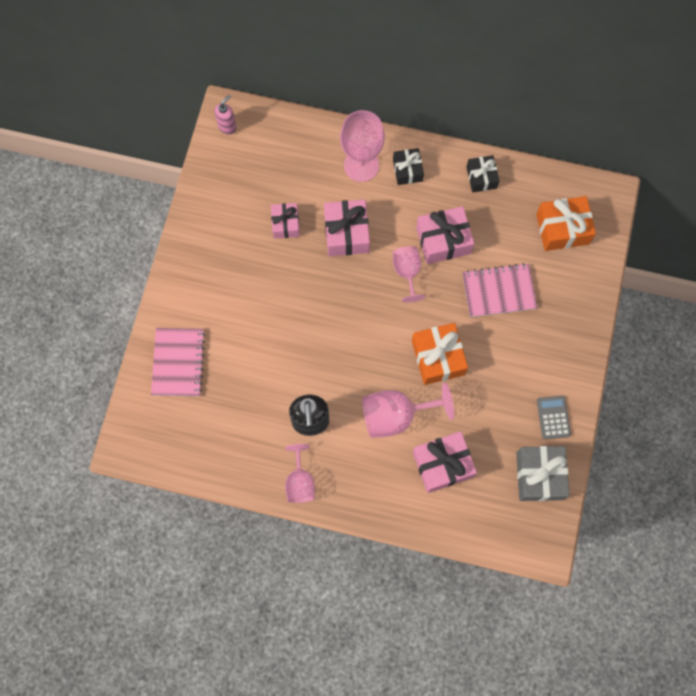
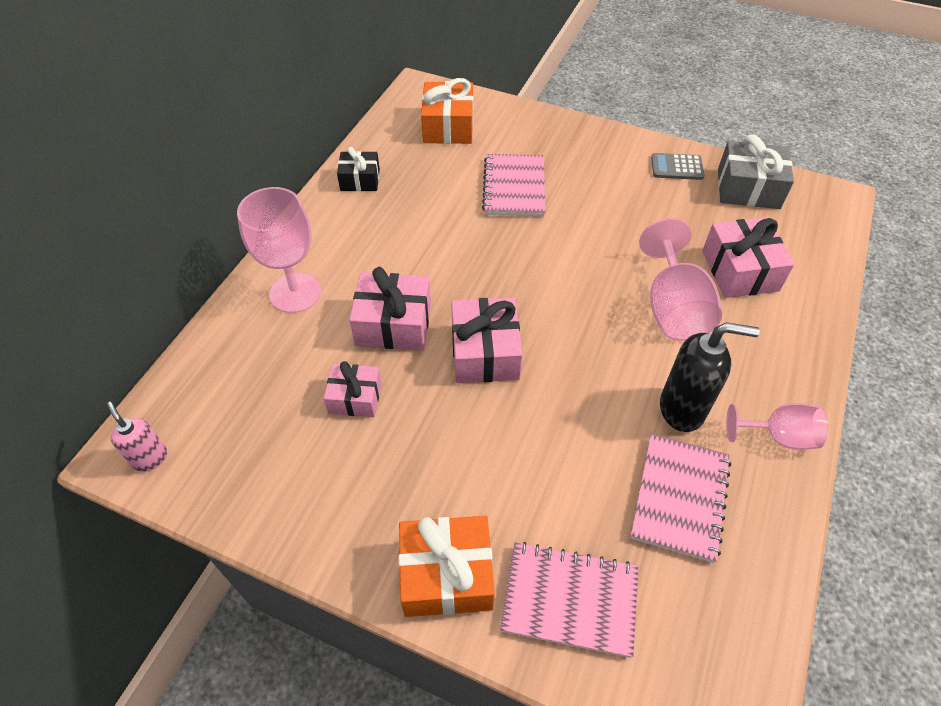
camera: 80 degrees left, 20 degrees down
black gift [393,148,424,185] -> none
pink goblet [393,246,425,303] -> none
orange gift [412,323,468,385] -> orange gift moved to [398,516,495,617]
pink gift [416,206,474,264] -> pink gift moved to [451,297,523,383]
none -> pink notebook [630,434,731,563]

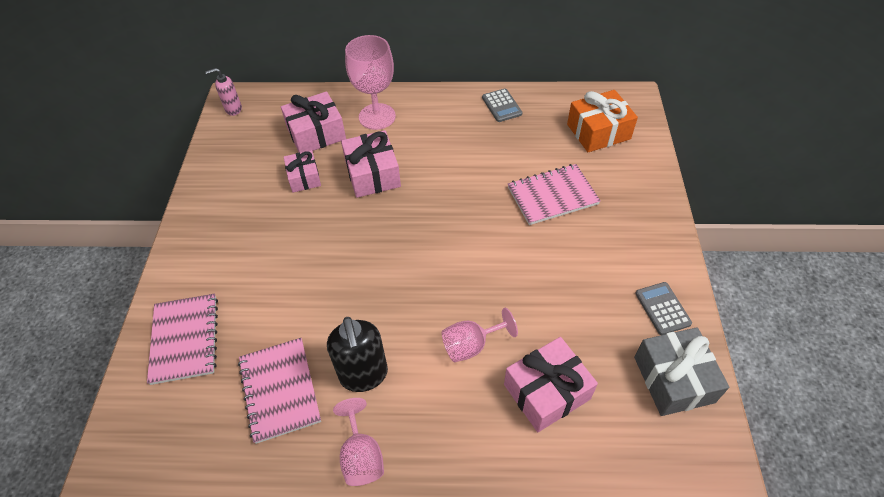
camera: 70 degrees right, 0 degrees up
pink soap dispenser [107,402,167,472] -> pink soap dispenser turned 135 degrees counterclockwise [205,68,242,116]
black gift [337,147,380,191] -> grey calculator [482,88,523,122]
orange gift [398,516,495,617] -> none
pink gift [451,297,523,383] -> pink gift moved to [281,91,346,153]
pink notebook [630,434,731,563] -> pink notebook turned 75 degrees clockwise [238,338,321,444]
pink goblet [639,218,722,341] -> pink goblet [442,308,518,362], size x0.63

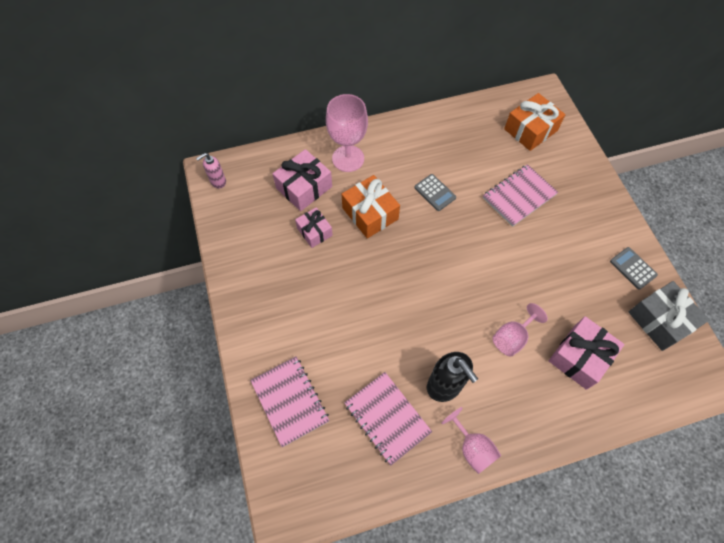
camera: 20 degrees left, 10 degrees up
pink gift [341,130,401,198] -> orange gift [342,175,400,238]
grey calculator [482,88,523,122] -> grey calculator moved to [414,174,456,211]

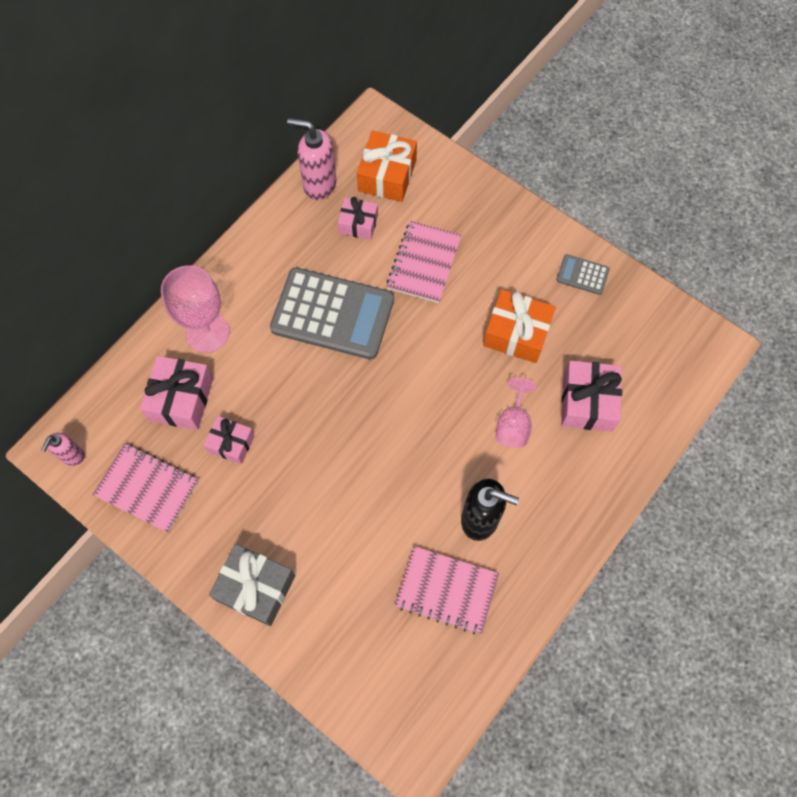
camera: 35 degrees left, 5 degrees up
pink notebook [250,357,329,447] -> pink notebook moved to [93,443,198,533]
orange gift [342,175,400,238] -> orange gift moved to [483,289,556,363]
grey calculator [414,174,456,211] -> grey calculator [270,268,394,360], size x2.29
pink goblet [442,407,501,474] -> none
grey gift [629,281,710,351] -> grey gift moved to [209,544,295,626]
none -> pink soap dispenser [287,118,336,201]
none -> pink gift [338,197,378,240]

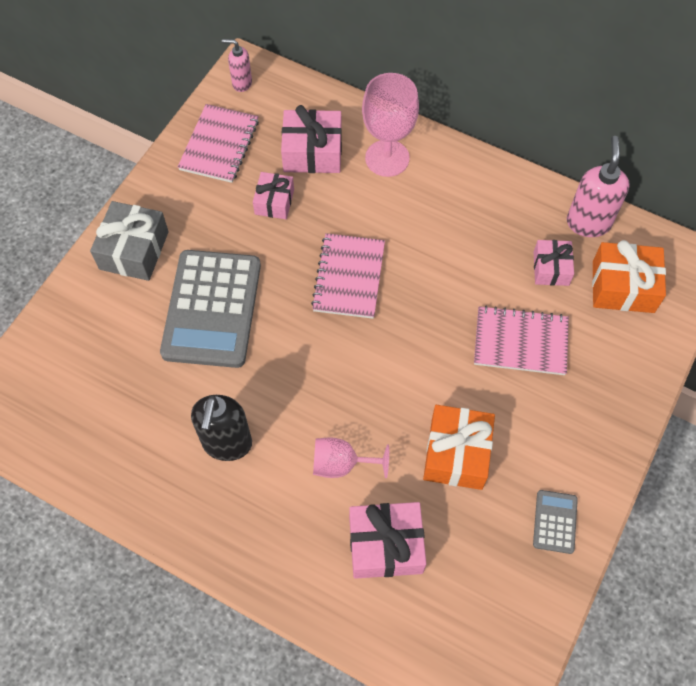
camera: 80 degrees right, 5 degrees down
grey calculator [270,268,394,360] -> grey calculator moved to [160,250,261,368]
pink notebook [395,546,499,634] -> pink notebook moved to [311,233,385,319]

